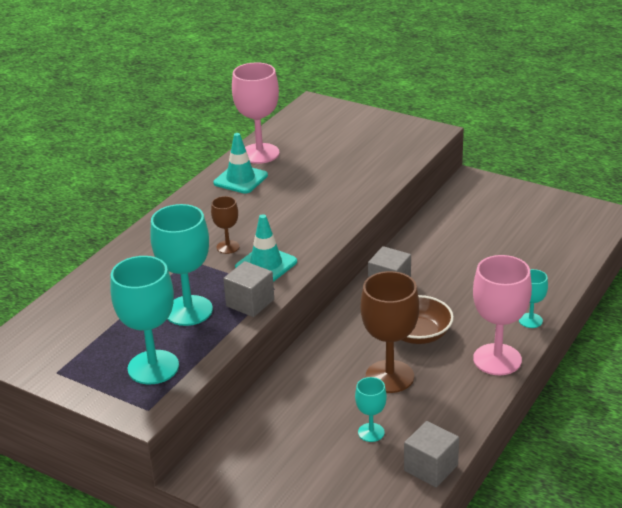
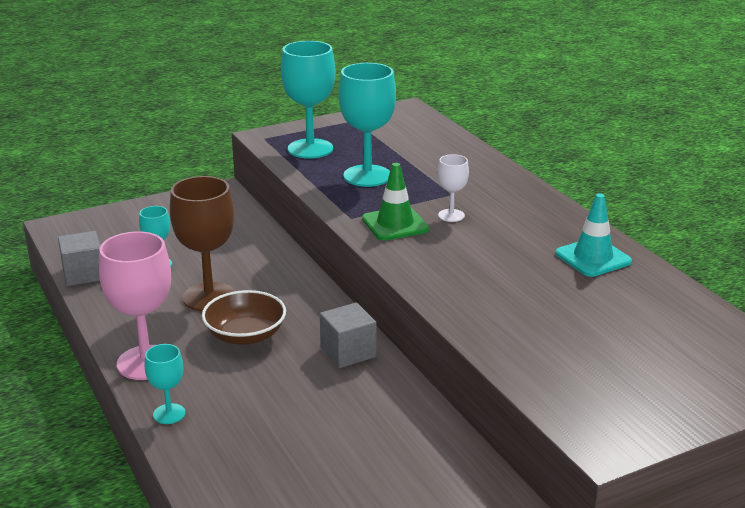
camera: 120 degrees right, 5 degrees down
brown goblet [211,196,239,254] -> white goblet [437,154,469,222]
grey cube [223,261,274,317] -> none
pink goblet [232,63,280,164] -> none
turquoise traffic cone [235,214,297,282] -> green traffic cone [362,163,429,241]

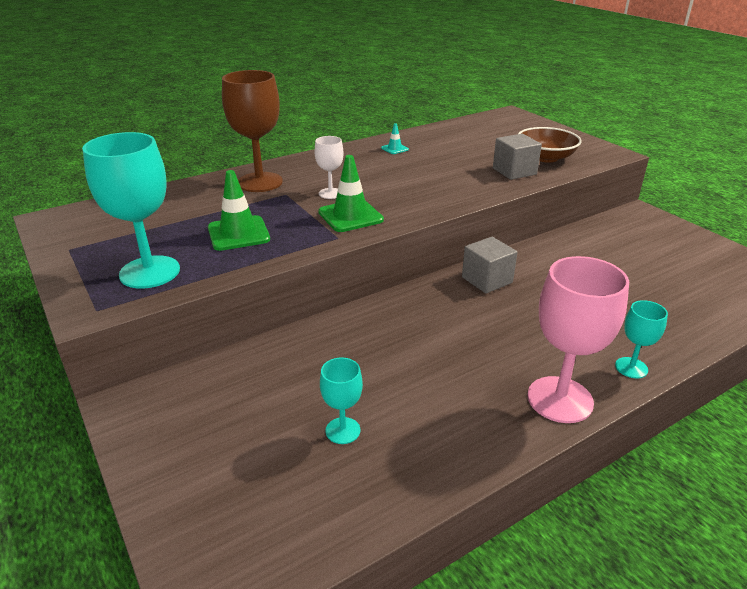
camera: 95 degrees left, 5 degrees up
grey cube [58,231,100,286] -> grey cube moved to [493,134,542,180]
brown goblet [170,176,235,311] -> brown goblet moved to [222,70,283,192]
brown bowl [202,290,286,345] -> brown bowl moved to [518,127,582,163]
turquoise goblet [338,63,396,187] -> green traffic cone [208,170,270,251]
turquoise traffic cone [555,193,632,277] -> turquoise traffic cone [381,123,409,154], size x0.51

